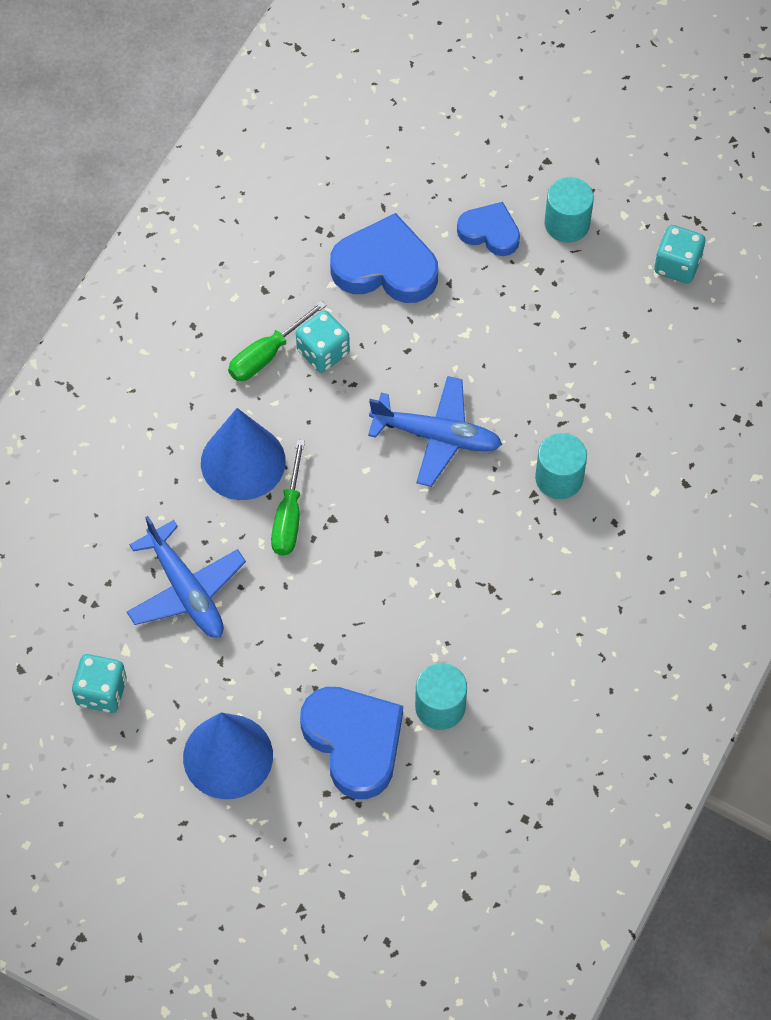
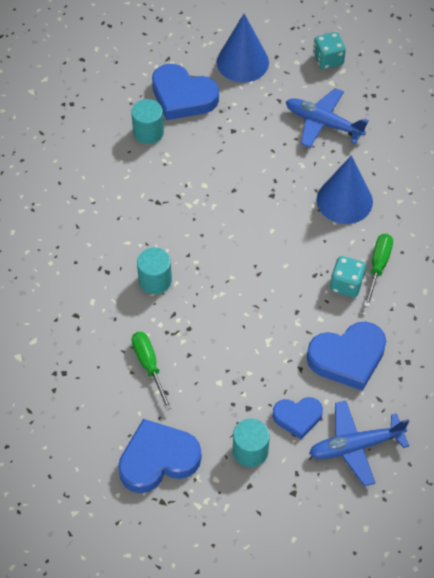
camera: 150 degrees right, 5 degrees down
green screwdriver [271,439,305,555] -> green screwdriver moved to [132,332,172,410]
blue plane [368,376,502,487] -> blue plane moved to [309,401,409,487]
turquoise dice [654,225,705,283] -> blue heart [118,419,201,493]

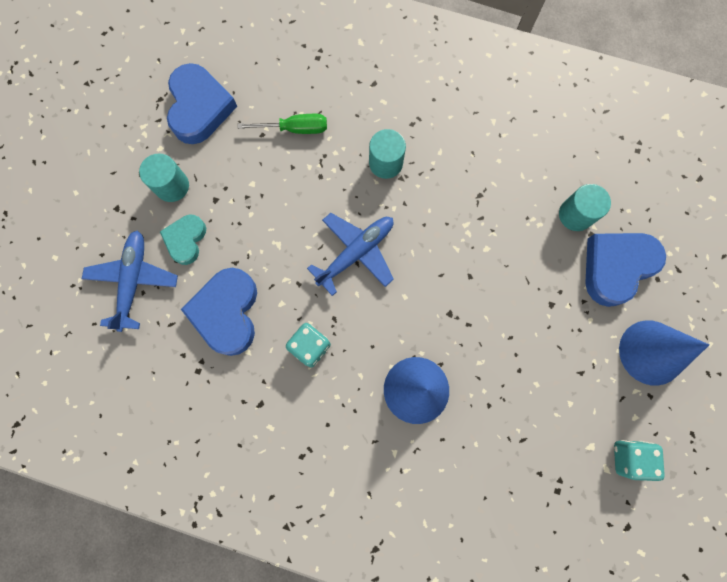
camera: 110 degrees right, 20 degrees up
blue heart [273,397,323,439] -> turquoise heart [160,215,206,265]
blue plane [286,88,369,148] -> blue plane moved to [307,213,394,296]
green screwdriver [364,234,393,307] -> none

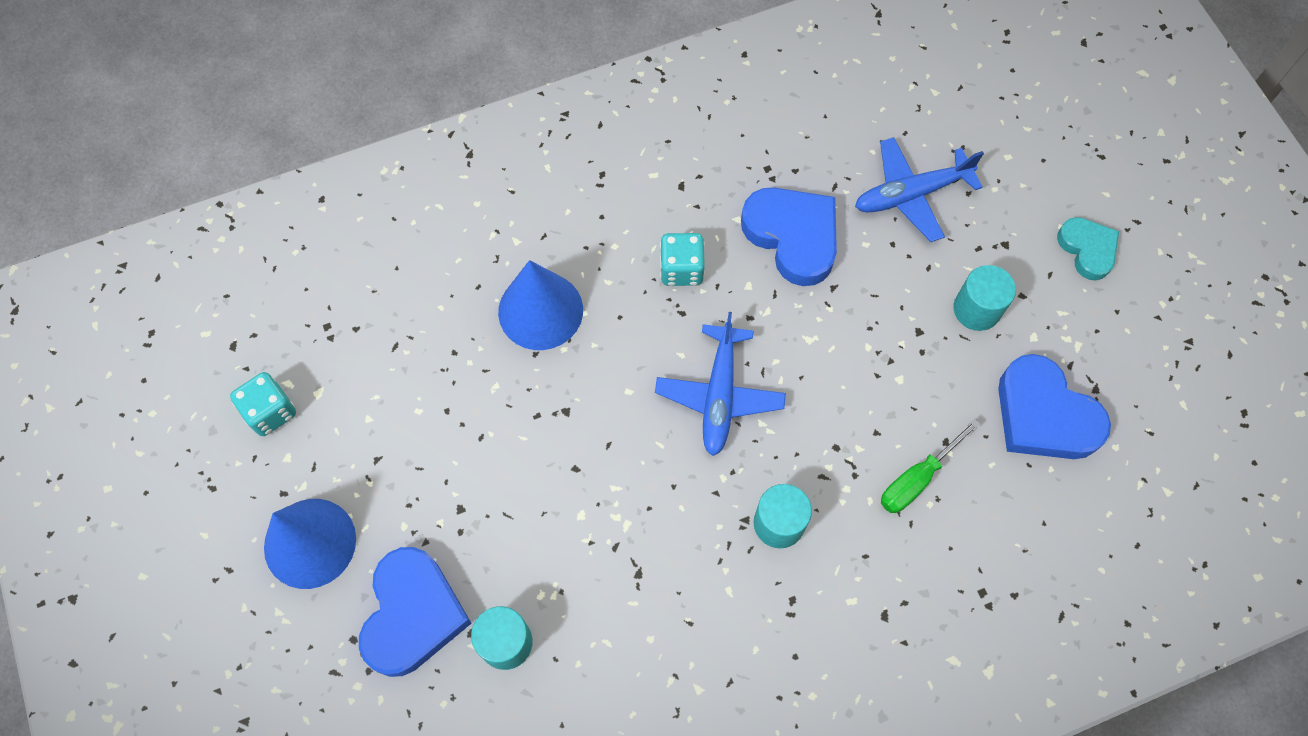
camera: 140 degrees right, 10 degrees down
blue plane [82,230,178,332] -> blue plane turned 105 degrees clockwise [855,137,984,242]
turquoise heart [160,215,206,265] -> turquoise heart moved to [1057,217,1119,280]

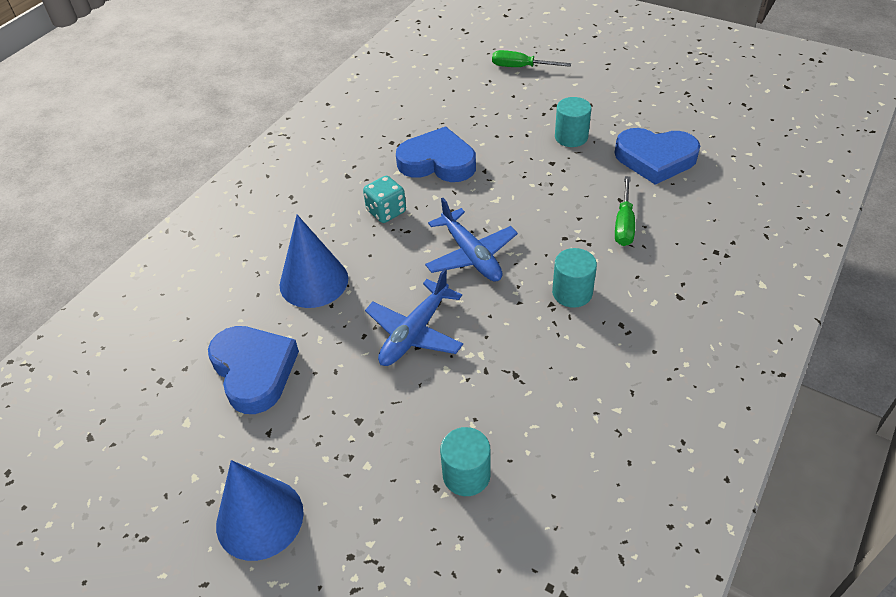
camera: 35 degrees left, 20 degrees down
turquoise dice [230,372,296,436] -> none
blue heart [359,547,472,677] -> blue heart moved to [208,326,299,414]
blue plane [855,137,984,242] -> blue plane moved to [365,268,463,366]
turquoise heart [1057,217,1119,280] -> none
none -> green screwdriver [492,50,571,67]

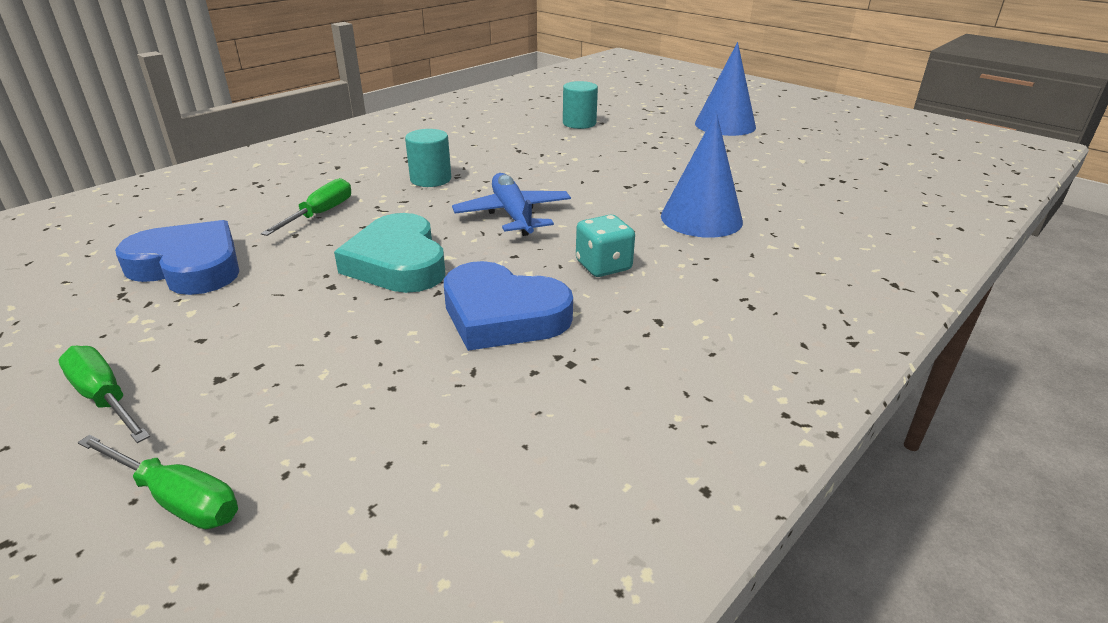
camera: 170 degrees left, 15 degrees down
blue heart [208,326,299,414] -> none
blue plane [365,268,463,366] -> none
turquoise cylinder [555,97,591,147] -> none
none -> green screwdriver [58,346,150,443]
none -> turquoise heart [334,213,445,293]

